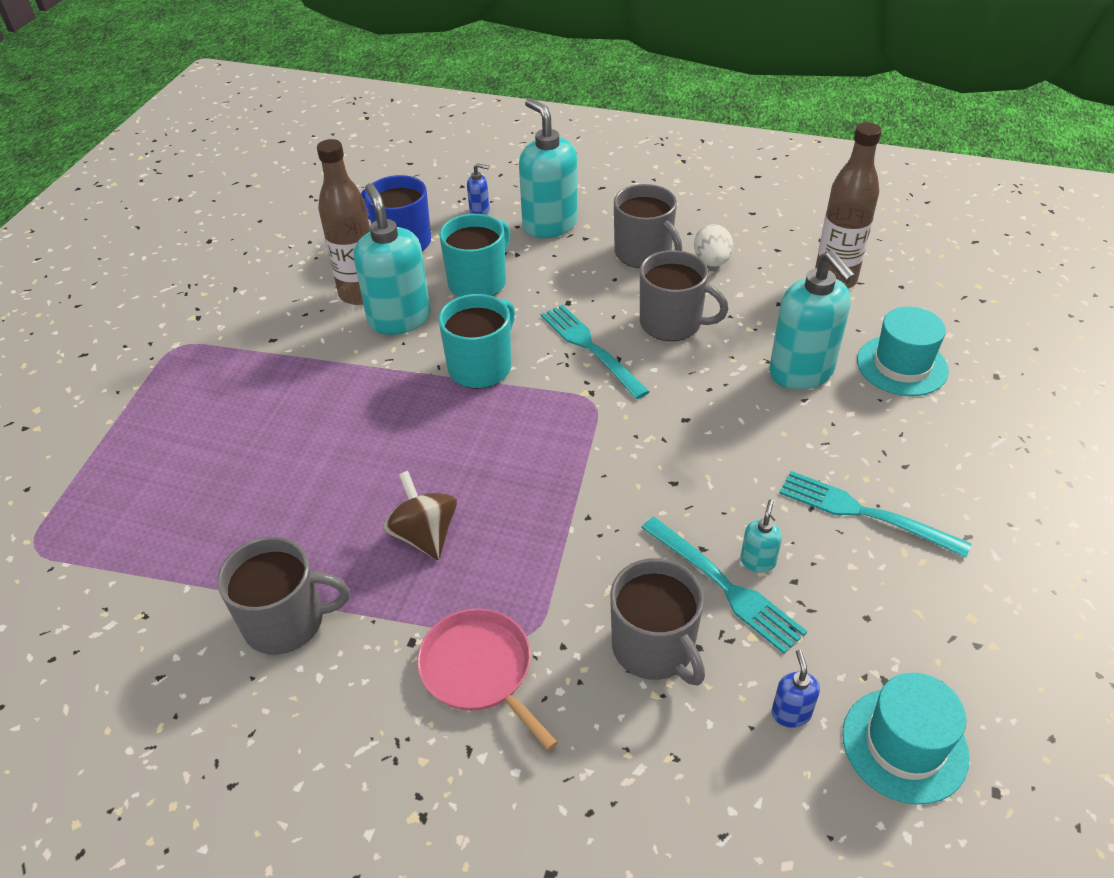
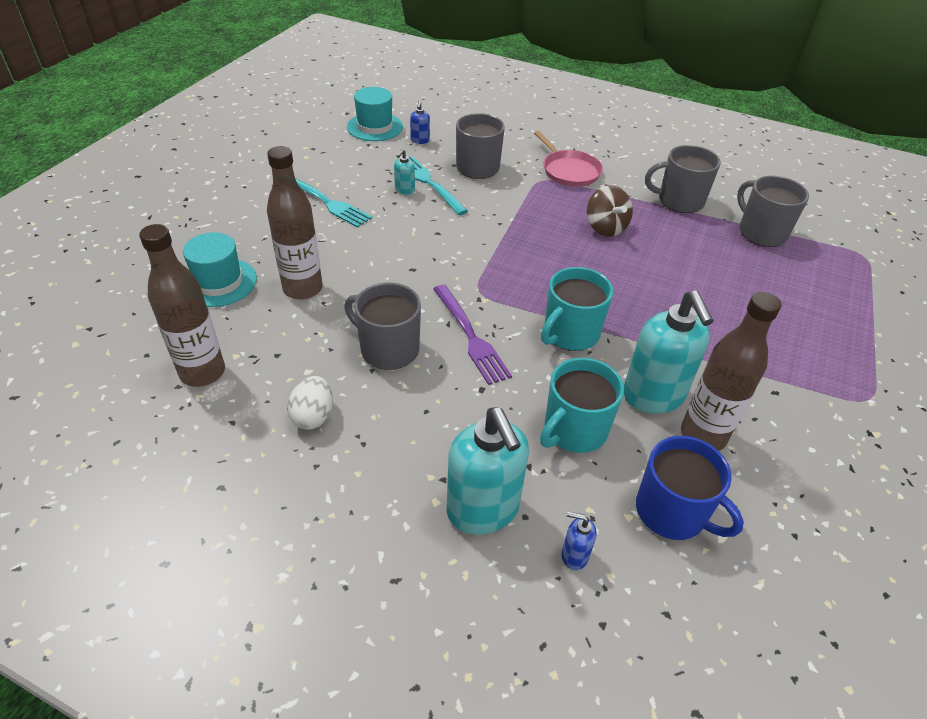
camera: 175 degrees left, 0 degrees up
turquoise fork [541,305,650,399] -> purple fork [433,285,512,385]
grey mug [614,184,682,268] -> grey mug moved to [737,176,809,247]
turquoise soap dispenser [769,250,856,390] -> brown bottle [267,146,323,300]

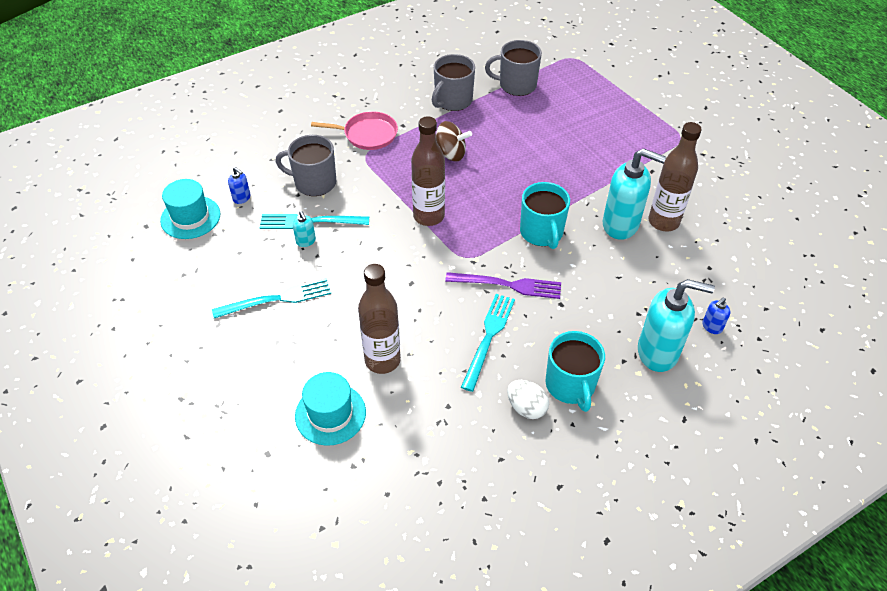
camera: 55 degrees left, 5 degrees up
brown bottle [139,224,225,387] -> brown bottle moved to [411,116,445,226]
grey mug [344,283,421,370] -> turquoise fork [461,294,515,392]
turquoise mug [540,358,624,453] -> turquoise mug moved to [545,331,605,412]
blue mug [636,436,744,540] -> none

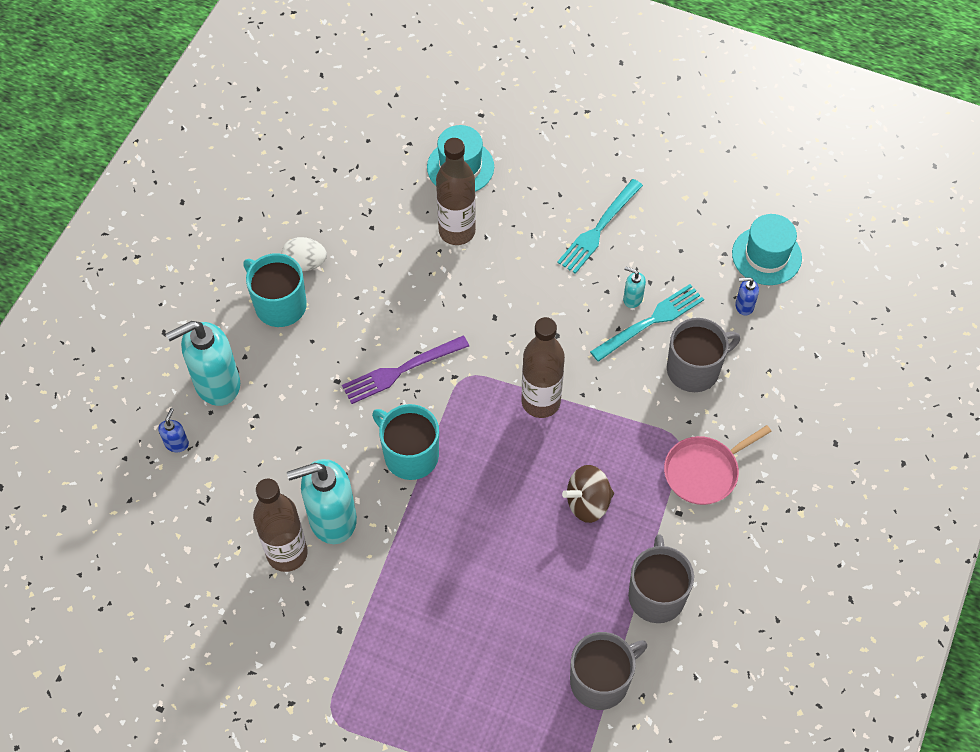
camera: 145 degrees right, 10 degrees up
turquoise fork [461,294,515,392] -> none

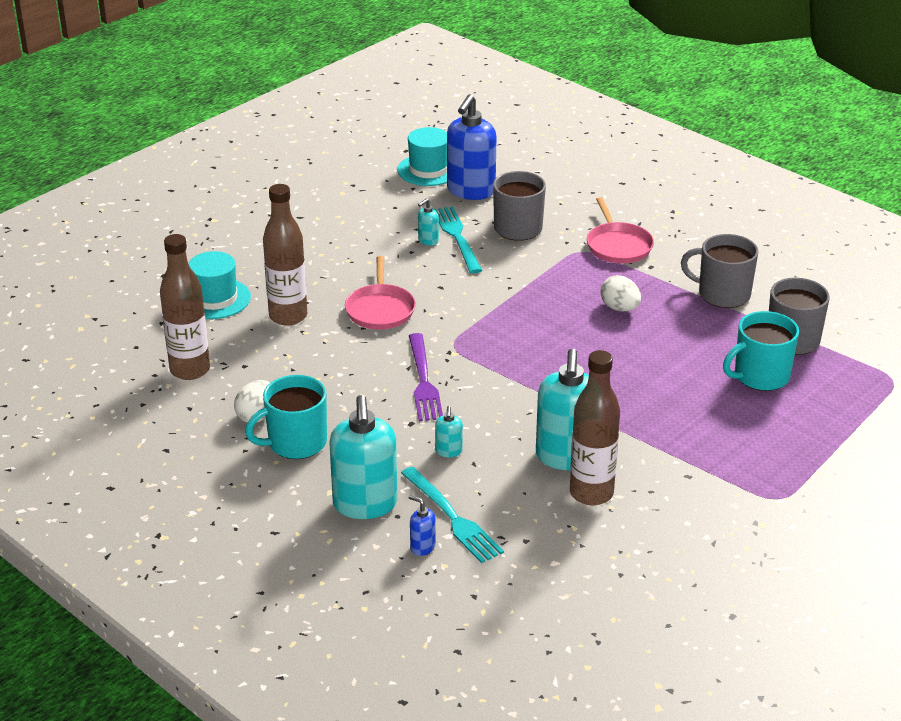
camera: 70 degrees left, 25 degrees down
turquoise mug [372,404,439,480] -> turquoise mug moved to [723,311,799,391]
brown bottle [522,317,565,418] -> brown bottle moved to [160,234,210,380]
turquoise fork [557,179,643,274] -> turquoise fork moved to [401,467,504,563]
brown spinning top [562,465,614,523] -> white egg [601,275,641,312]
blue soap dispenser [735,277,759,316] -> blue soap dispenser [447,94,497,200], size x2.30
none -> pink pan [345,256,416,330]
none -> turquoise soap dispenser [435,406,463,457]

